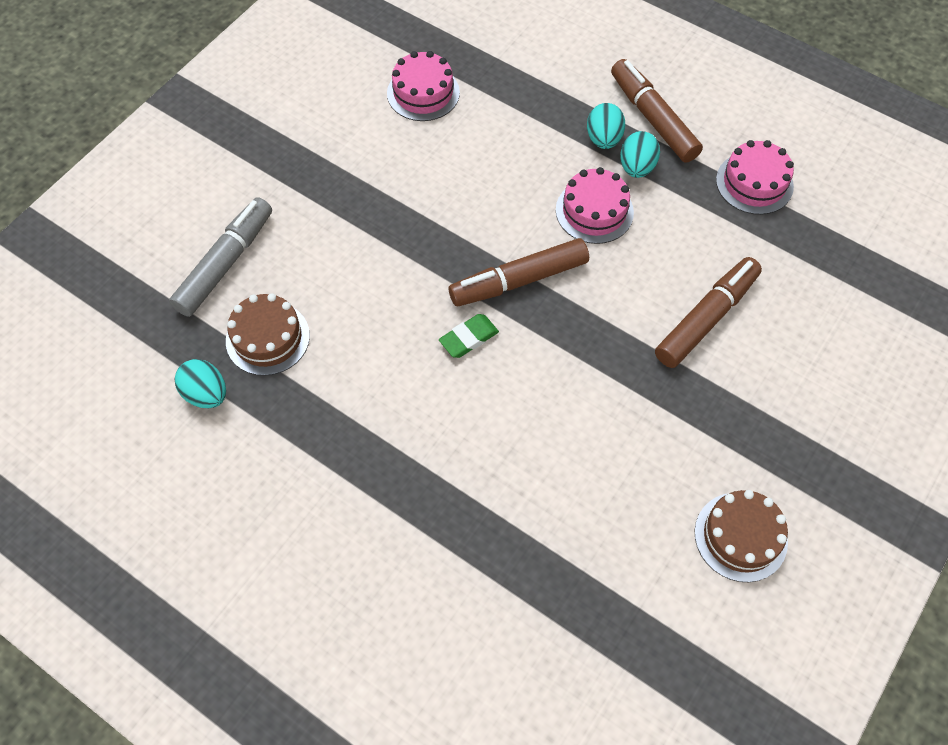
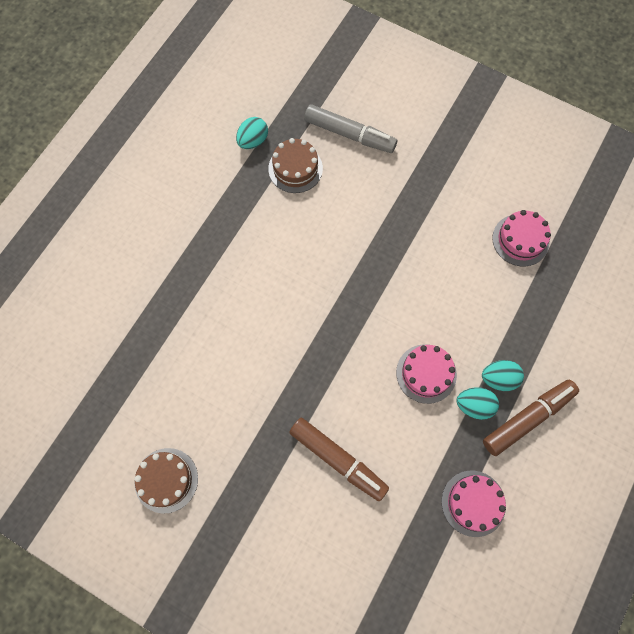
camera: 85 degrees right, 10 degrees up
green eraser [439,314,499,358] -> none
brown marker [449,238,589,306] -> none

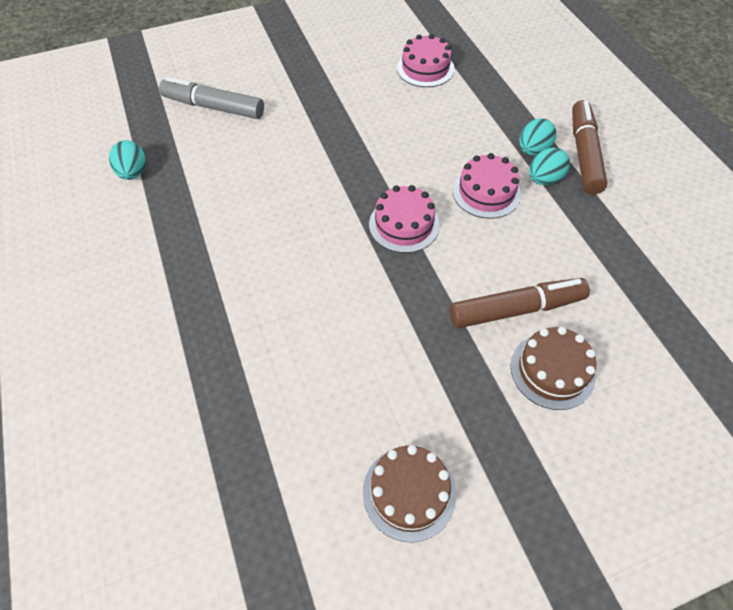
camera: 50 degrees left, 15 degrees down
brown cake [268,138,323,193] -> brown cake moved to [511,327,596,410]
grey marker [304,104,397,153] -> grey marker turned 135 degrees counterclockwise [159,77,264,119]
pink cake [442,471,506,537] -> pink cake moved to [369,185,440,253]

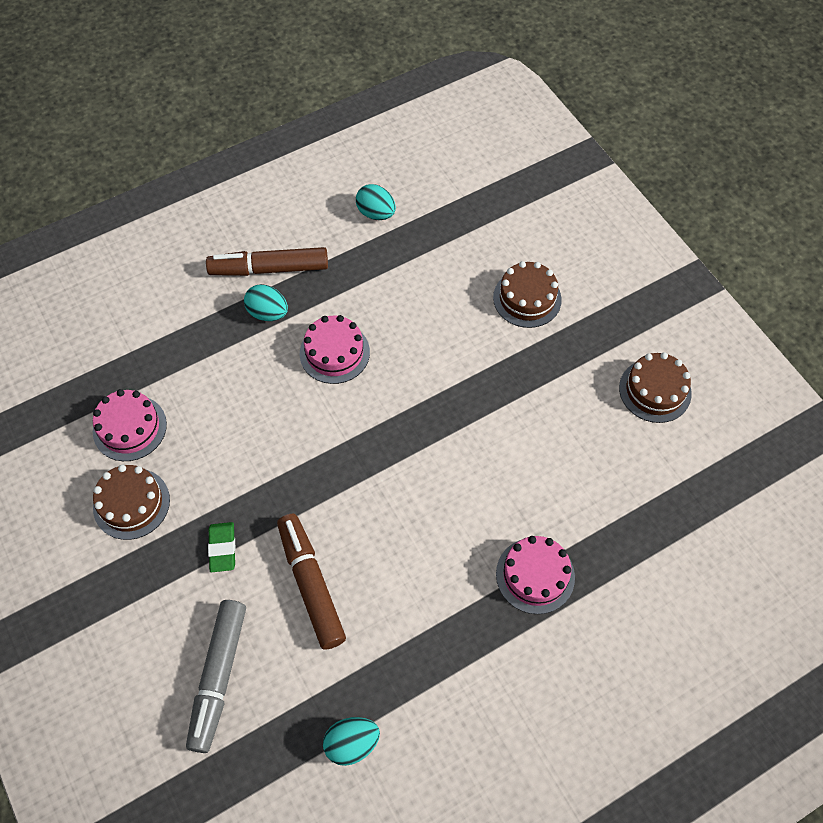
camera: 100 degrees left, 5 degrees up
pink cake [369,185,440,253] -> pink cake moved to [496,536,575,614]
brown marker [450,278,590,328] -> brown marker moved to [277,514,346,650]
turquoise egg [529,148,570,185] -> turquoise egg moved to [356,184,396,220]
none -> brown cake [93,465,170,540]
none -> green eraser [208,522,236,572]

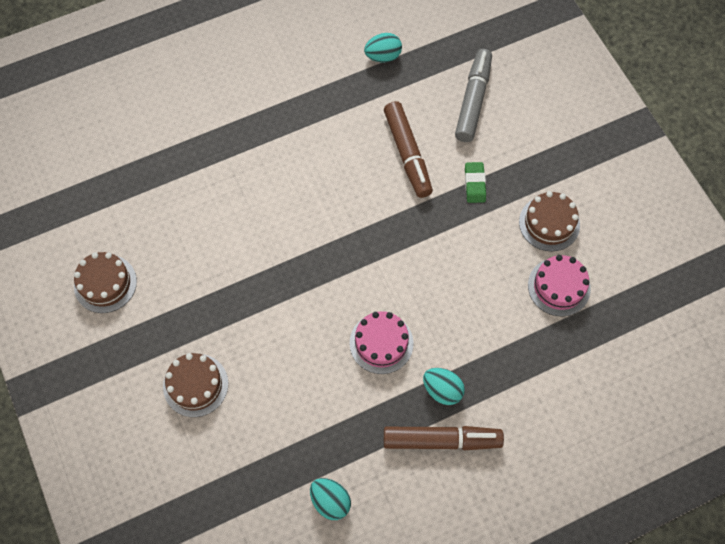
camera: 175 degrees left, 5 degrees up
pink cake [496,536,575,614] -> none

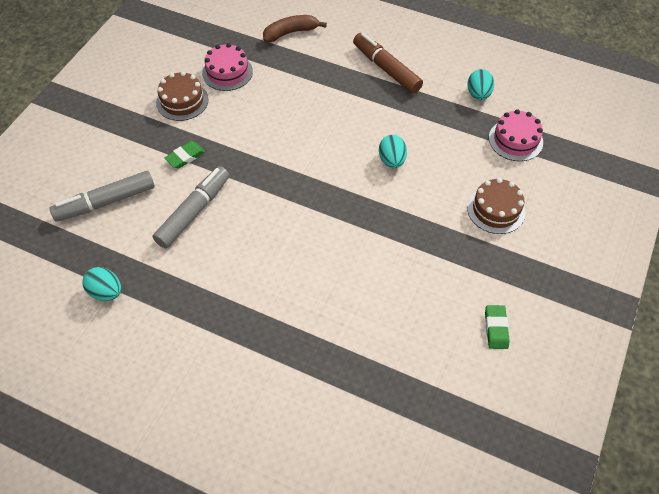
camera: 130 degrees left, 10 degrees down
brown cake [74,252,137,313] -> green eraser [485,305,510,349]
pink cake [350,311,414,374] -> pink cake moved to [489,109,543,161]
brown marker [384,101,433,198] -> grey marker [153,166,229,248]
turquoise egg [423,368,465,405] -> turquoise egg moved to [379,135,407,168]
none -> brown banana [263,15,327,42]

